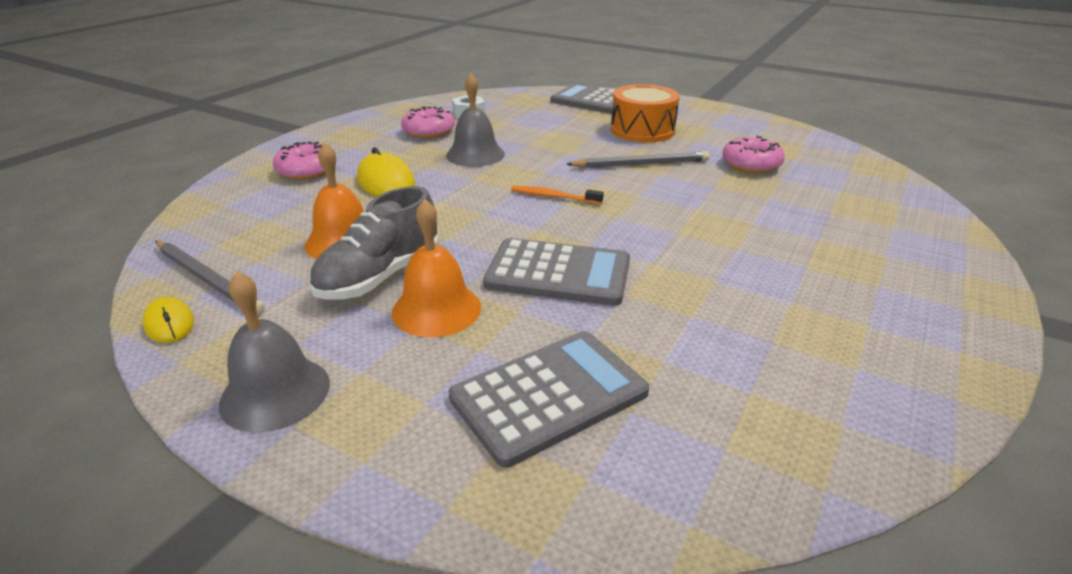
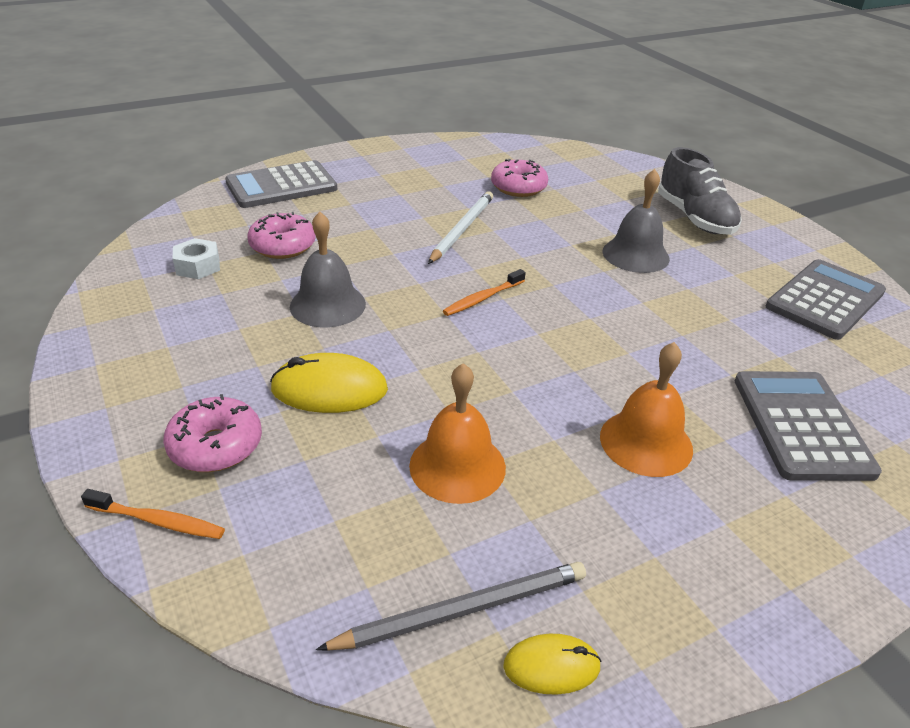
camera: 60 degrees left, 5 degrees up
grey bell [219,271,330,433] -> grey bell moved to [602,169,670,273]
grey shoe [309,186,439,300] -> grey shoe moved to [658,147,742,235]
pink donut [401,106,455,139] -> pink donut moved to [248,212,316,259]
grey calculator [483,238,630,306] -> grey calculator moved to [766,259,886,340]
grey pencil [566,151,709,168] -> white pencil [428,191,493,264]
orange drum [611,84,680,142] -> none
none -> orange toothbrush [81,489,225,539]

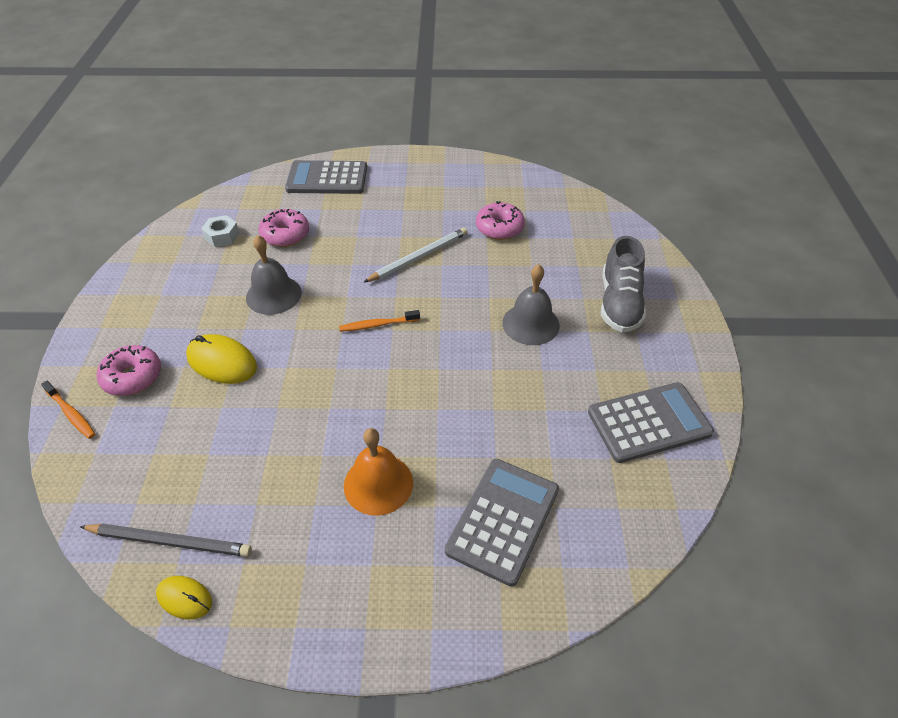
camera: 30 degrees right, 10 degrees up
orange bell [409,363,506,504] -> none

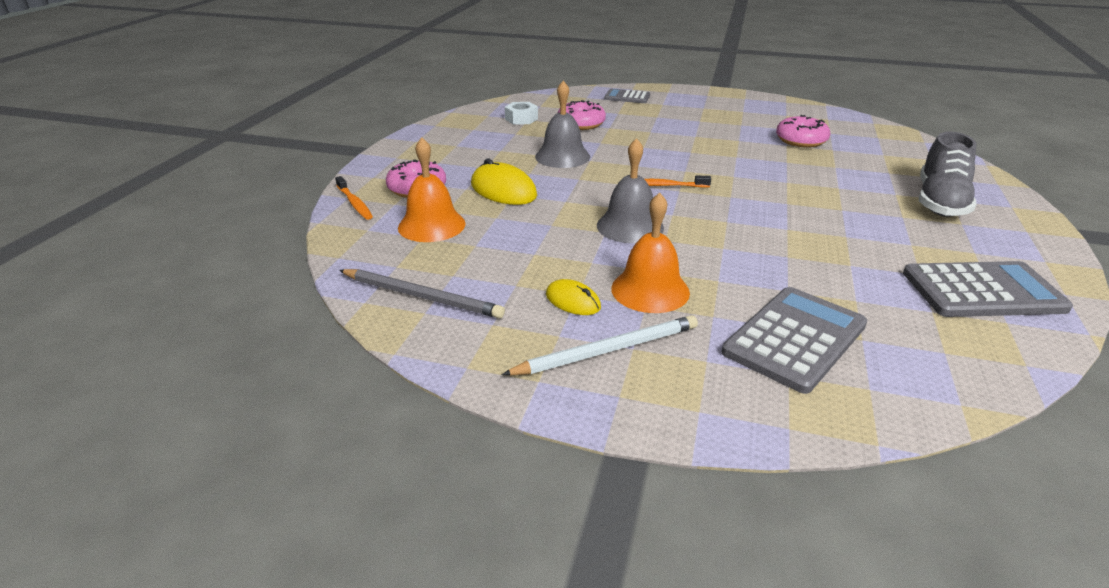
camera: 15 degrees right, 15 degrees down
yellow mouse [156,576,212,619] -> yellow mouse moved to [546,279,601,315]
grey calculator [285,160,367,194] -> grey calculator [604,89,650,103], size x0.57
white pencil [363,227,468,283] -> white pencil moved to [501,315,698,376]
grey bell [502,264,560,345] -> grey bell moved to [597,138,664,243]
none -> orange bell [398,137,465,242]

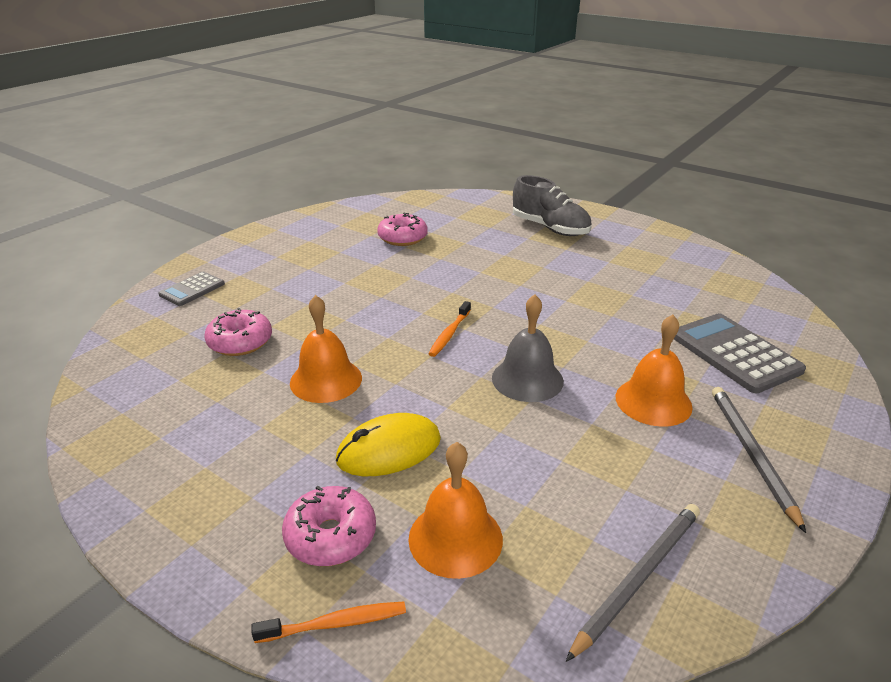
camera: 70 degrees left, 0 degrees up
white pencil [501,315,698,376] -> grey pencil [712,387,806,533]
white nut [505,102,538,125] -> none
grey bell [535,81,590,168] -> orange bell [290,295,362,403]
yellow mouse [546,279,601,315] -> none
grey calculator [903,261,1073,317] -> none

